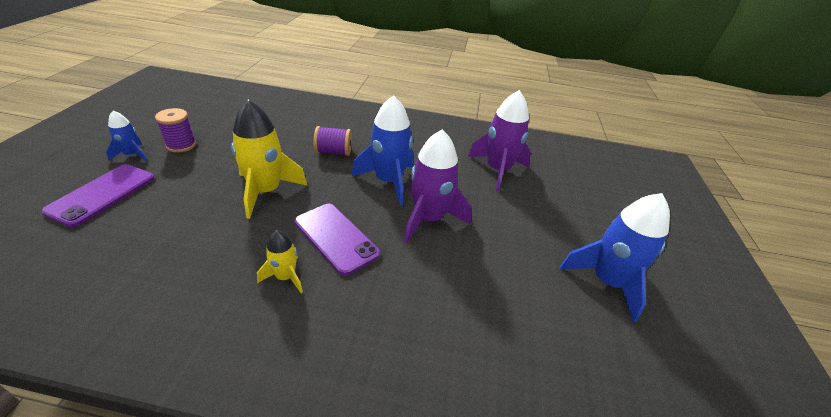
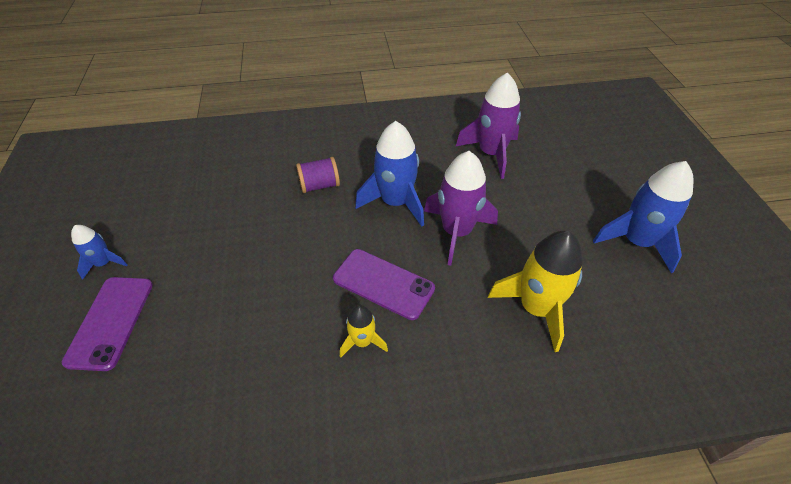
camera: 15 degrees left, 10 degrees up
purple spool [155,108,196,153] -> none
yellow rocket [231,100,308,219] -> yellow rocket moved to [488,230,583,352]

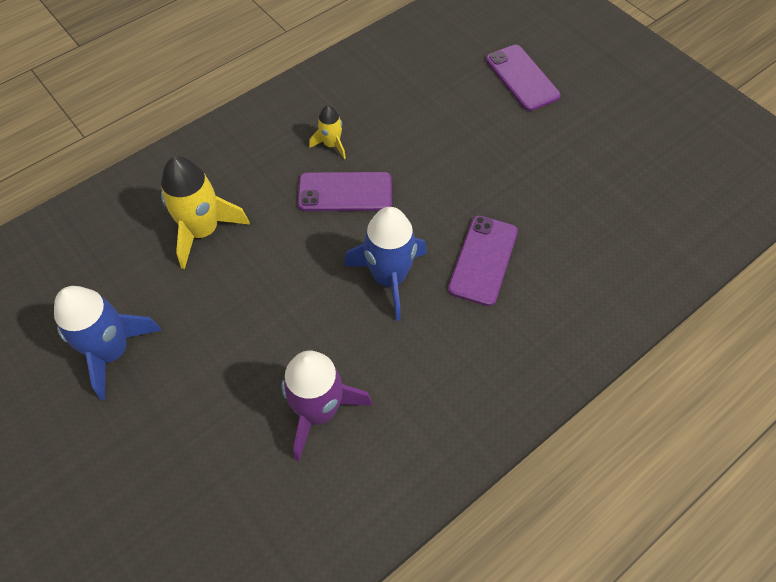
camera: 150 degrees right, 10 degrees up
blue rocket [71,225,127,279] -> none
purple spool [296,157,340,193] -> purple phone [448,215,518,306]
purple rocket [424,151,498,266] -> none

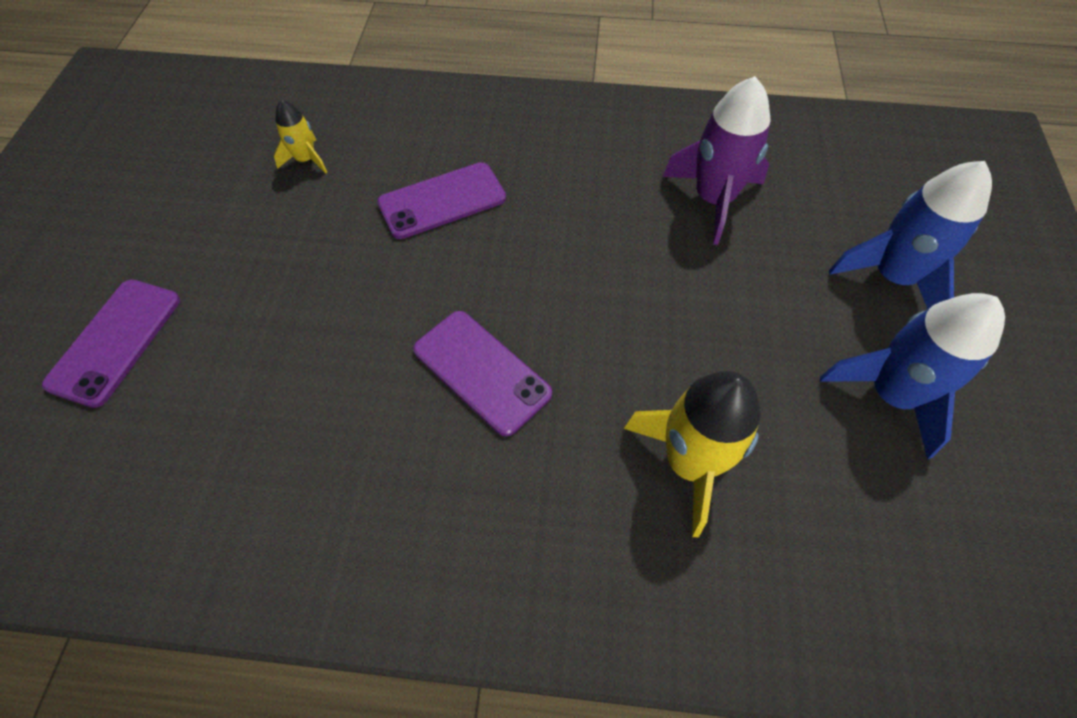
camera: 135 degrees left, 0 degrees up
yellow rocket [309,105,346,159] -> yellow rocket moved to [274,100,327,173]
blue rocket [344,207,427,321] -> blue rocket moved to [829,161,992,309]

